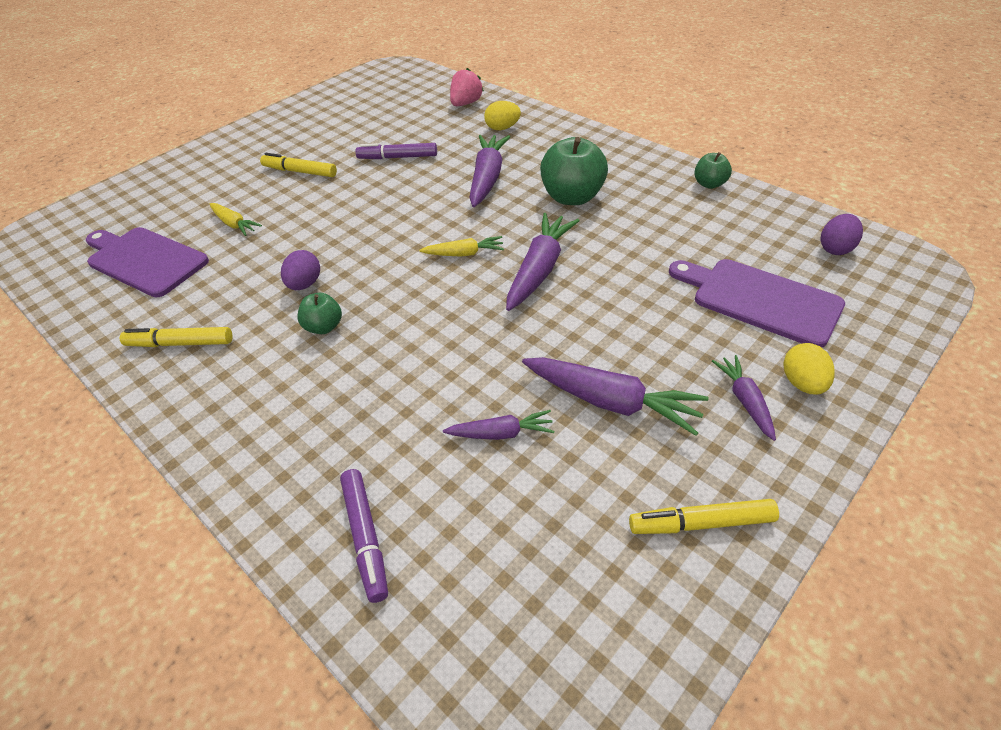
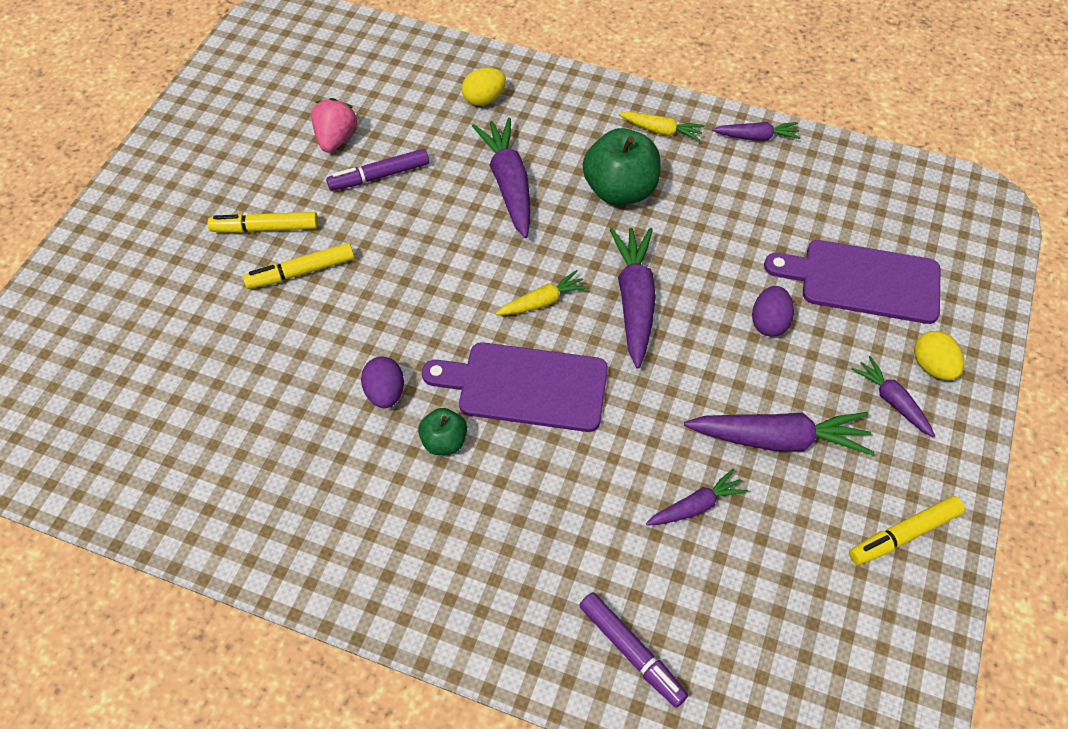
camera: 25 degrees left, 10 degrees up
purple cutting board [86,227,209,297] -> purple cutting board moved to [422,343,608,432]
yellow marker [120,327,233,347] -> yellow marker moved to [243,243,354,289]
yellow carrot [210,203,262,236] -> yellow carrot moved to [619,112,705,141]
pink strawberry [450,68,484,106] -> pink strawberry moved to [311,98,357,153]
green apple [694,152,732,189] -> purple carrot [712,122,801,141]
purple egg [821,214,863,255] -> purple egg moved to [752,286,794,337]

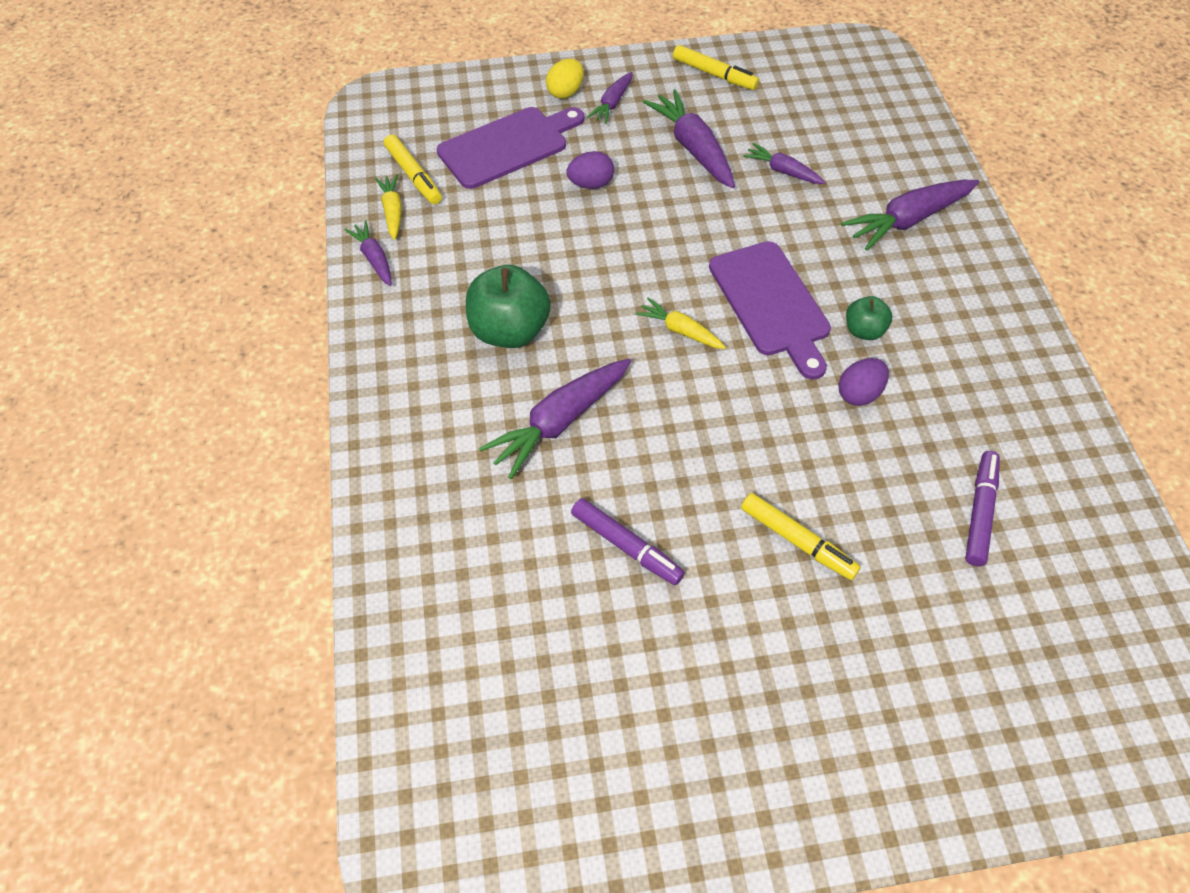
camera: 120 degrees left, 0 degrees up
yellow marker [208,212,318,233] -> yellow marker moved to [384,135,442,204]
pink strawberry [311,98,357,153] -> none
yellow egg [462,68,506,106] -> none
purple marker [579,592,688,708] -> purple marker moved to [965,451,1000,566]
purple carrot [610,228,656,369] -> purple carrot moved to [841,180,979,251]
yellow carrot [619,112,705,141] -> yellow carrot moved to [375,174,402,240]
purple cutting board [764,240,941,324] -> purple cutting board turned 105 degrees counterclockwise [437,107,584,189]

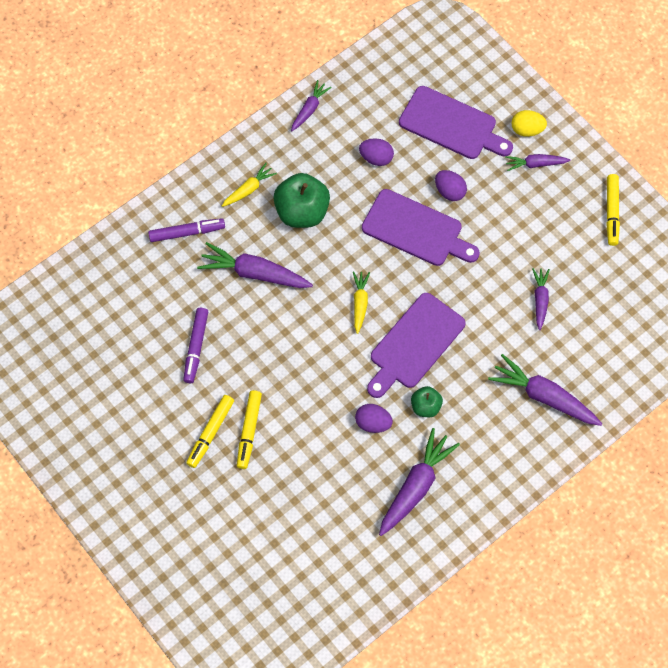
camera: 60 degrees right, 10 degrees up
yellow carrot [375,174,402,240] -> yellow carrot moved to [222,163,277,207]
yellow marker [384,135,442,204] -> yellow marker moved to [186,395,234,468]
purple carrot [643,89,735,188] -> purple carrot moved to [379,428,460,536]
purple marker [965,451,1000,566] -> purple marker moved to [148,218,225,242]
none -> purple egg [359,138,394,166]
none -> purple cutting board [362,189,480,266]

